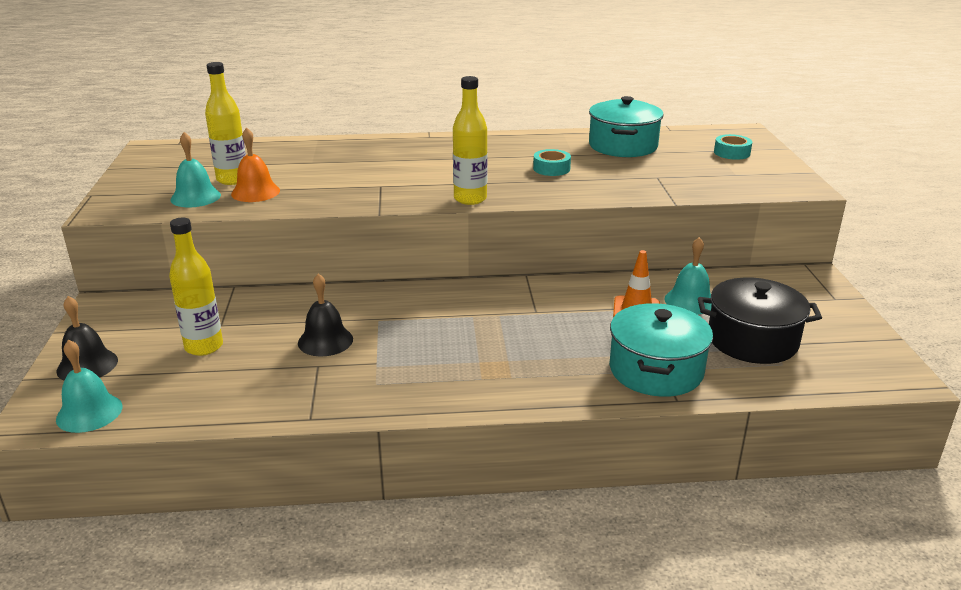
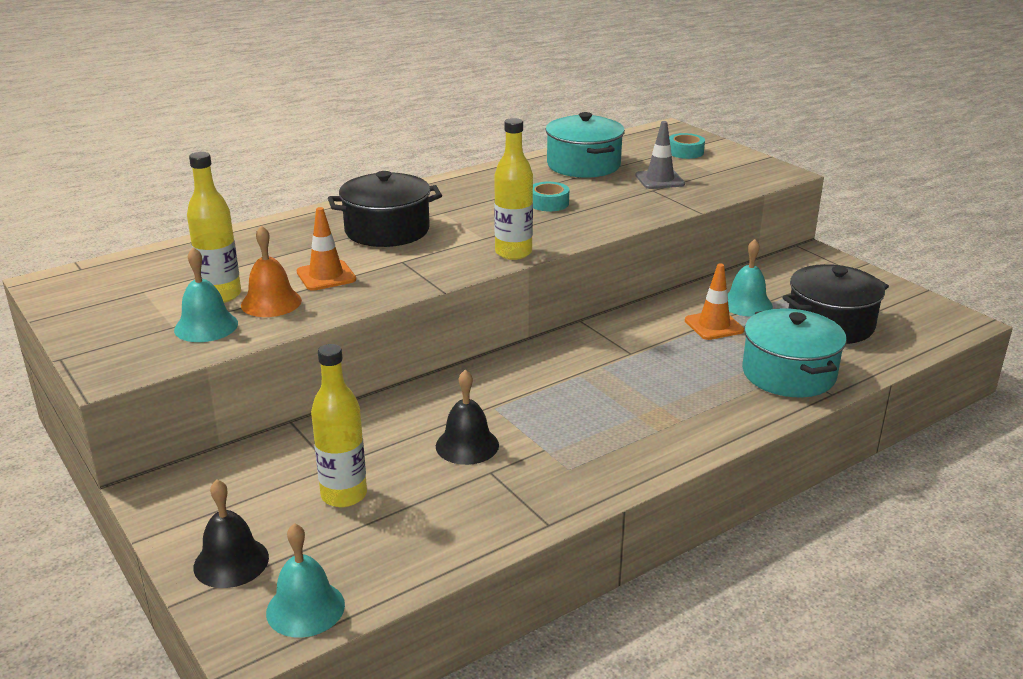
camera: 30 degrees left, 0 degrees up
none -> orange traffic cone [297,207,356,291]
none -> black pot [328,171,442,247]
none -> grey traffic cone [635,121,685,189]

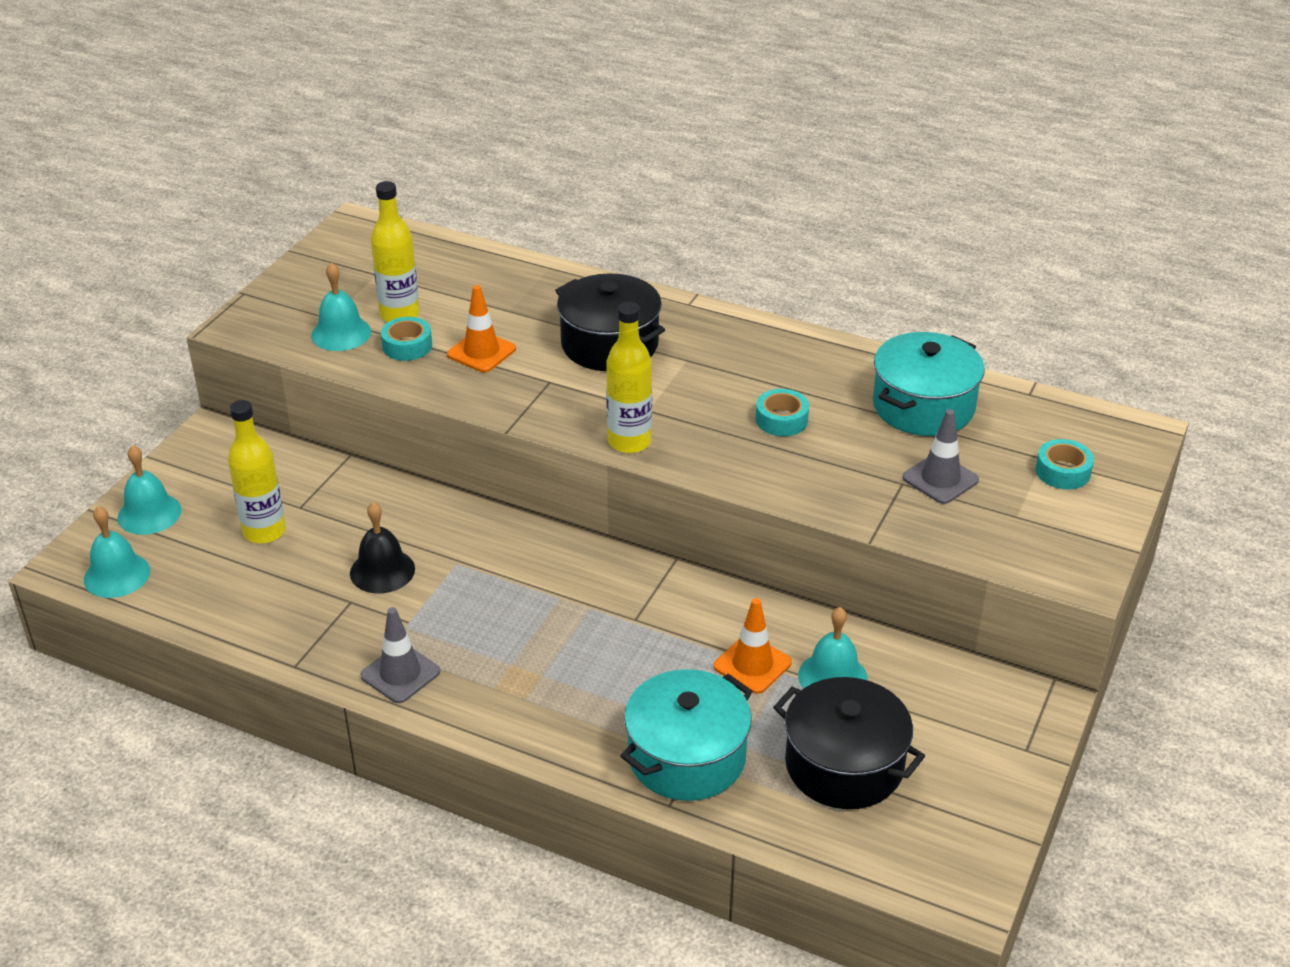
camera: 60 degrees right, 10 degrees up
black bell [193,479,269,588] -> turquoise bell [117,445,181,535]
orange bell [241,225,302,317] -> turquoise tape [381,317,432,361]
none -> grey traffic cone [360,607,440,703]

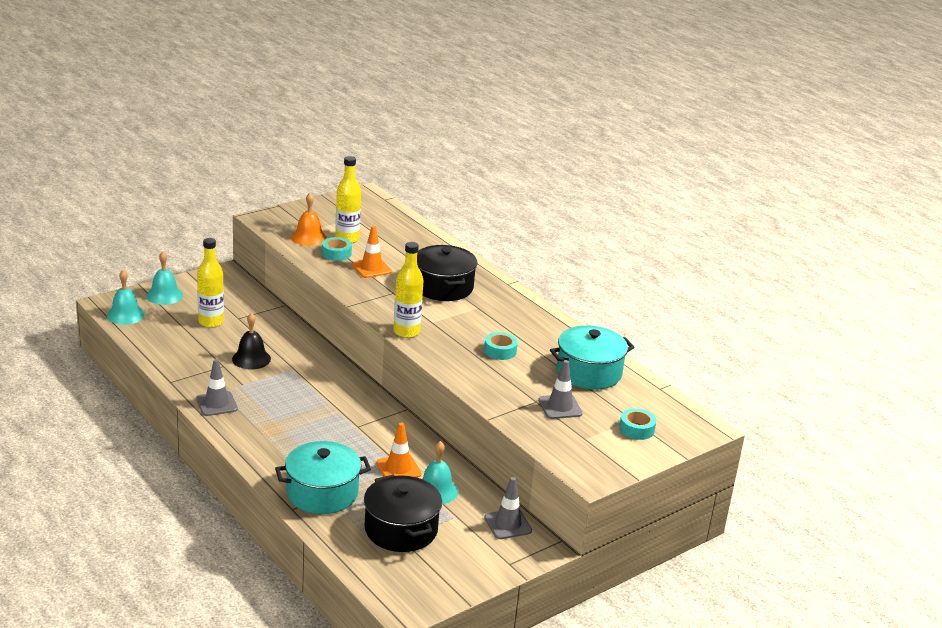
camera: 25 degrees right, 10 degrees down
turquoise bell [311,262,371,351] -> orange bell [291,193,327,246]
none -> grey traffic cone [484,477,532,539]

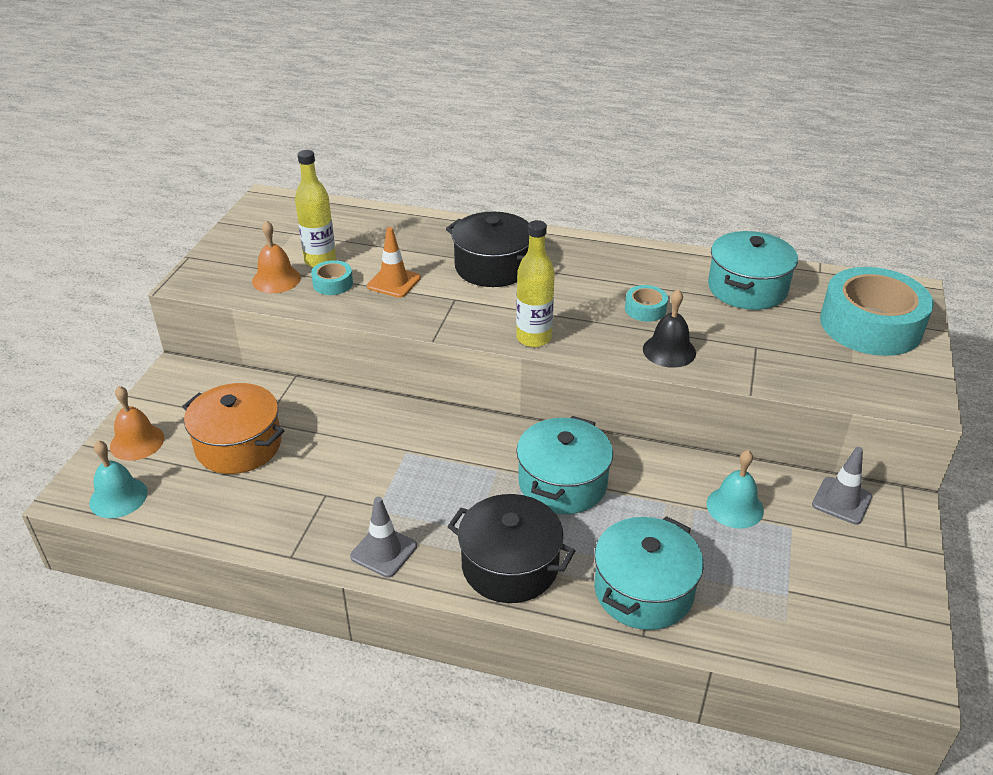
camera: 35 degrees left, 10 degrees up
turquoise bell [146,251,183,305] -> orange bell [110,386,164,461]
yellow bottle [197,238,224,328] -> orange pot [182,383,285,474]
black bell [232,313,271,370] -> black bell moved to [643,289,696,368]
black pot [364,475,442,552] -> black pot moved to [447,494,575,603]
orange traffic cone [376,423,422,478] -> none
grey traffic cone [538,360,583,419] -> none
turquoise tape [619,408,657,440] -> turquoise tape [820,267,934,356], size x2.34
none -> turquoise pot [516,416,613,514]

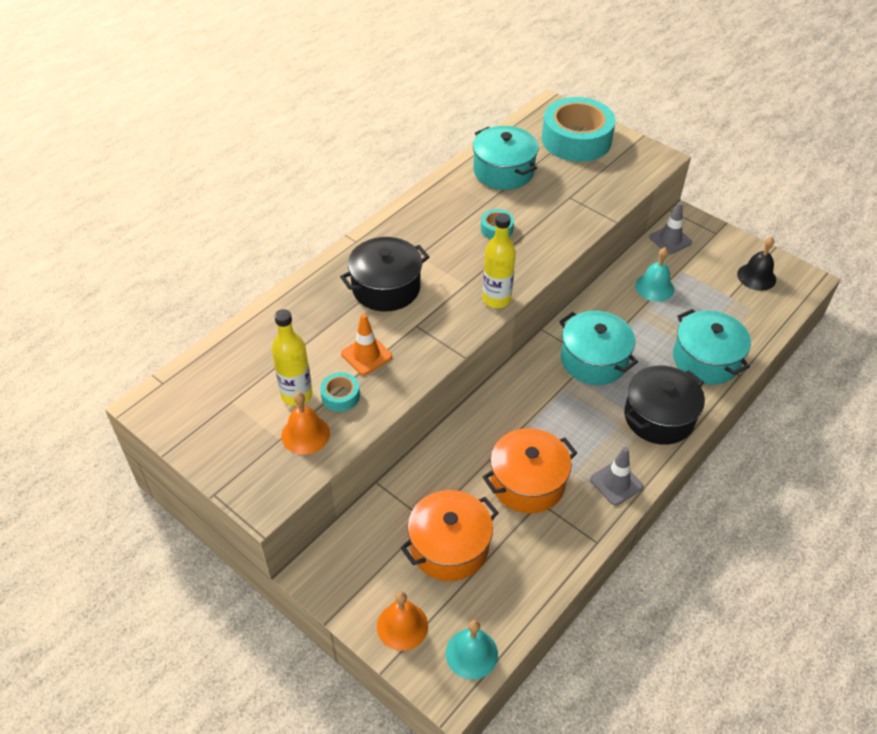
camera: 65 degrees left, 10 degrees up
black bell [643,289,696,368] -> black bell moved to [737,237,776,291]
none -> orange pot [483,428,577,513]

